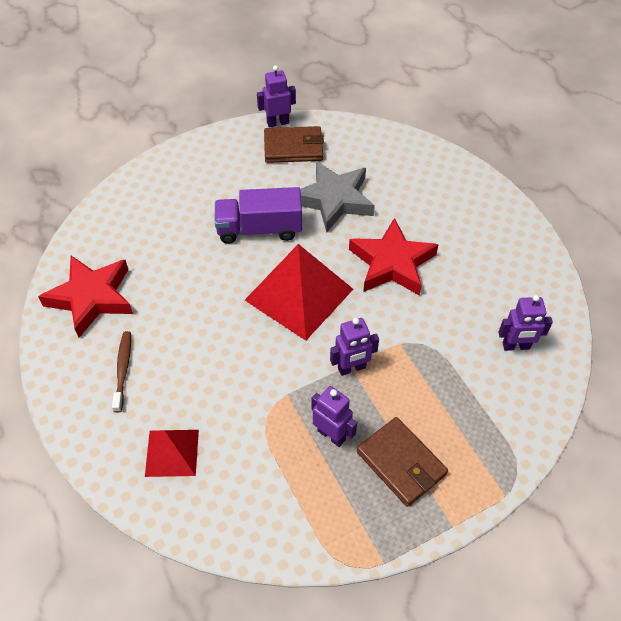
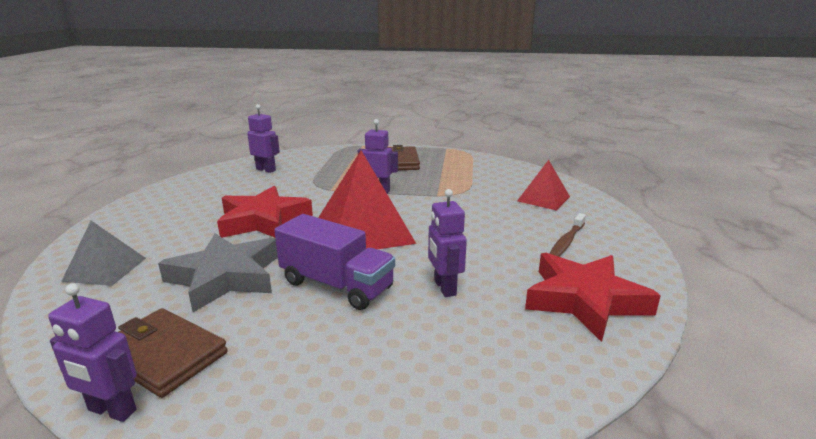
camera: 145 degrees left, 30 degrees down
purple robot [312,386,357,447] -> purple robot moved to [428,189,467,297]
none -> grey pyramid [61,221,146,286]

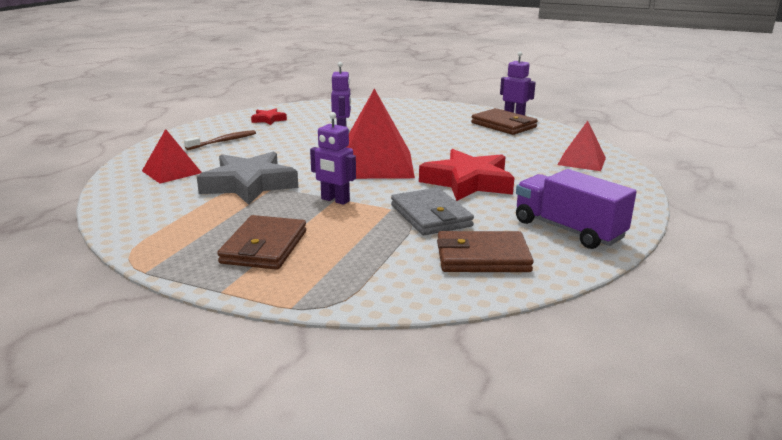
camera: 165 degrees left, 0 degrees up
grey pyramid [61,221,146,286] -> red pyramid [558,121,606,171]
grey star [158,233,278,312] -> grey star moved to [197,151,298,205]
purple robot [247,104,280,173] -> brown wallet [437,231,534,272]
purple truck [274,214,395,310] -> purple truck moved to [516,169,636,249]
red star [525,253,661,342] -> red star [251,109,287,125], size x0.47
none -> grey wallet [391,188,474,235]

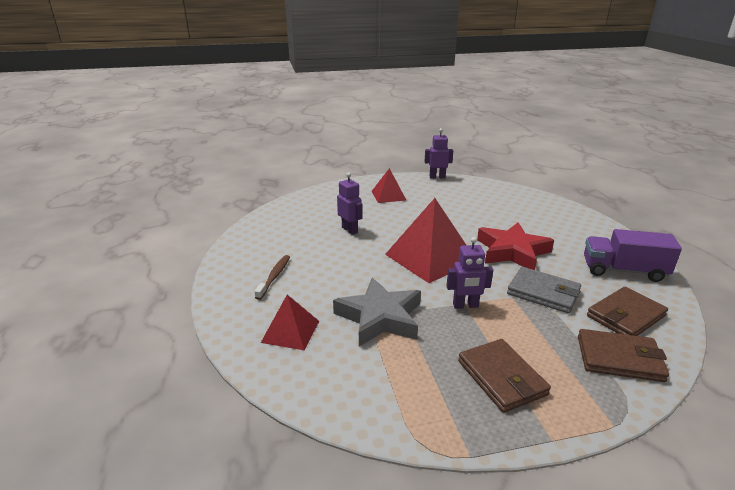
camera: 35 degrees left, 5 degrees up
red star [251,109,287,125] -> none
brown wallet [471,108,538,135] -> brown wallet moved to [578,329,669,382]
red pyramid [558,121,606,171] -> red pyramid moved to [372,168,406,203]

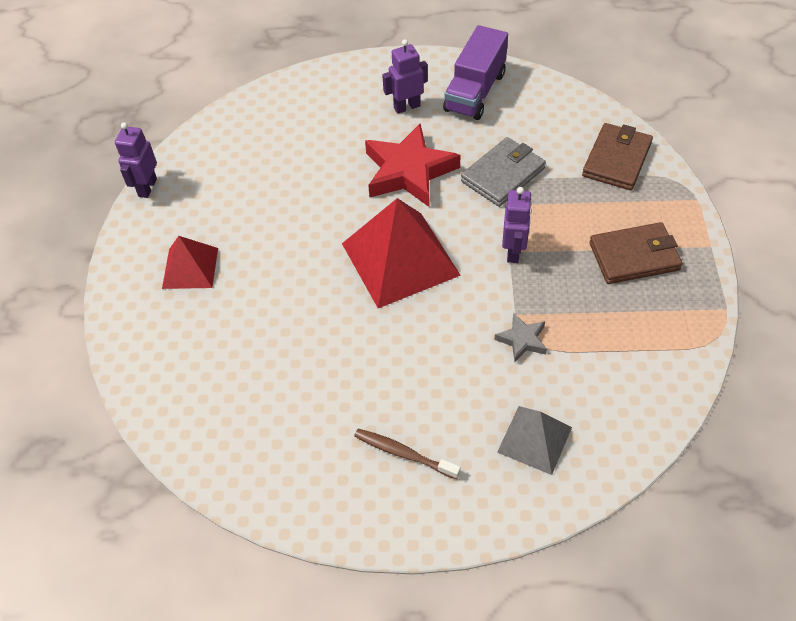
camera: 75 degrees left, 25 degrees up
red pyramid [261,295,319,350] -> grey pyramid [497,406,572,475]
grey star [333,278,421,346] -> grey star [494,313,547,362], size x0.47
purple robot [337,172,363,235] -> purple robot moved to [382,40,428,114]
brown wallet [587,287,668,336] -> none

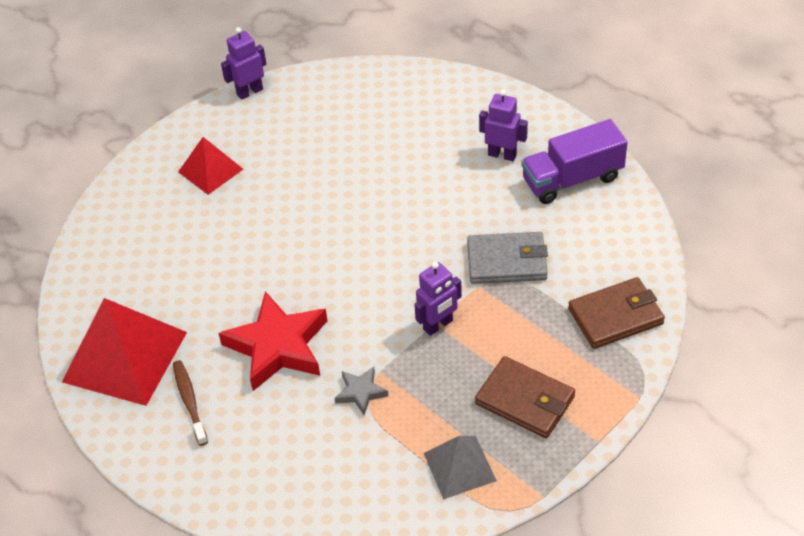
camera: 45 degrees right, 5 degrees down
red pyramid [342,198,461,308] -> red pyramid moved to [62,298,187,406]
red star [365,124,461,207] -> red star moved to [219,291,328,391]
grey pyramid [497,406,572,475] -> grey pyramid moved to [424,436,497,499]

